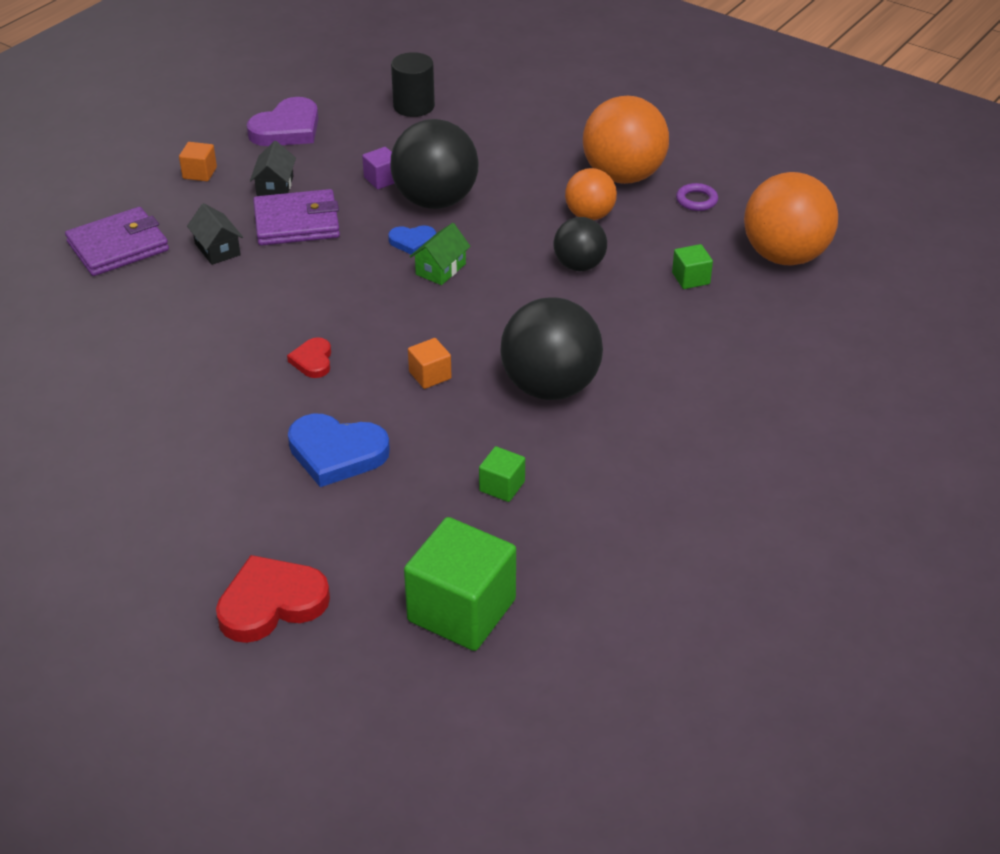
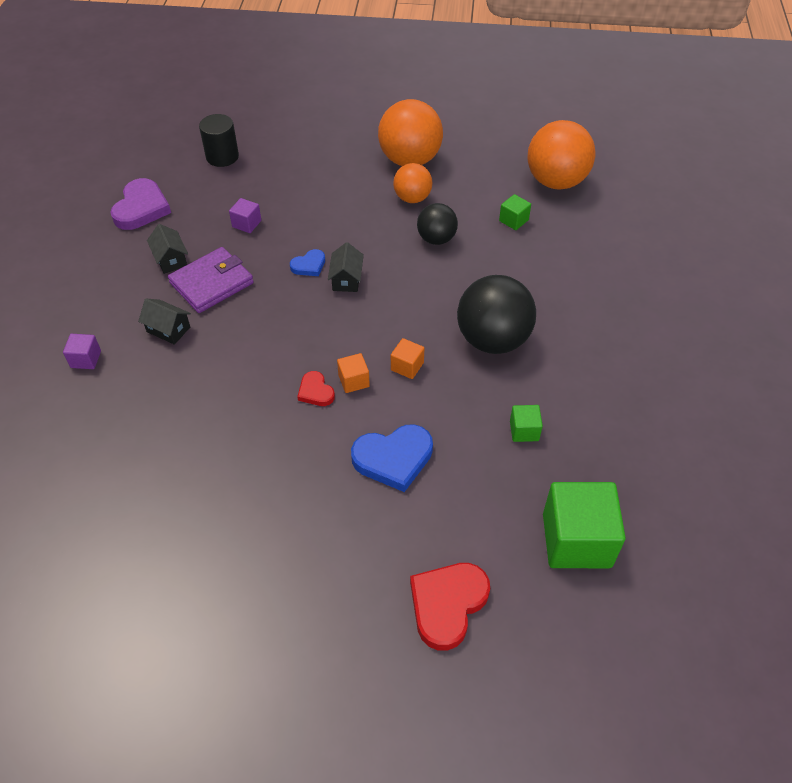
camera: 30 degrees left, 10 degrees up
purple wallet [65,207,169,276] -> purple cube [63,334,101,369]
orange cube [179,142,217,181] -> orange cube moved to [337,353,370,393]
black ball [391,119,479,209] -> none
green house [410,223,471,285] -> black house [328,242,364,292]
purple ring [676,183,718,211] -> none

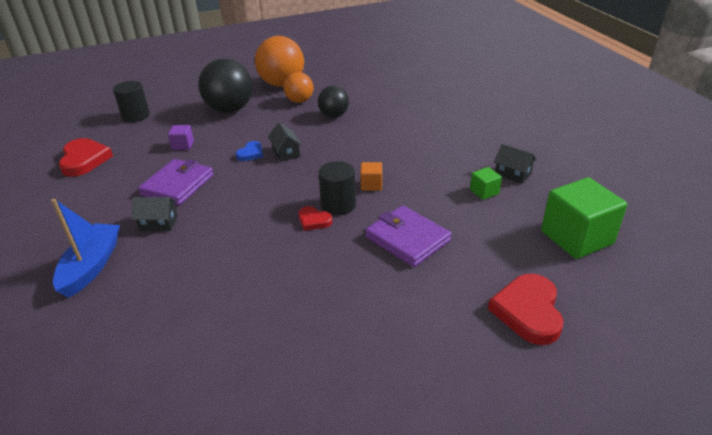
camera: 25 degrees left, 15 degrees down
purple cube [63,334,101,369] -> blue boat [51,199,120,298]
purple heart [110,178,171,230] -> red heart [59,138,113,177]
black house [147,224,188,274] -> black house moved to [494,144,537,184]
orange cube [337,353,370,393] -> black cylinder [319,161,356,215]
blue heart [351,424,433,492] -> purple wallet [365,205,451,267]
black ball [457,275,536,354] -> black ball moved to [198,59,253,113]
green cube [499,194,531,230] -> none
orange ball [527,120,595,190] -> none

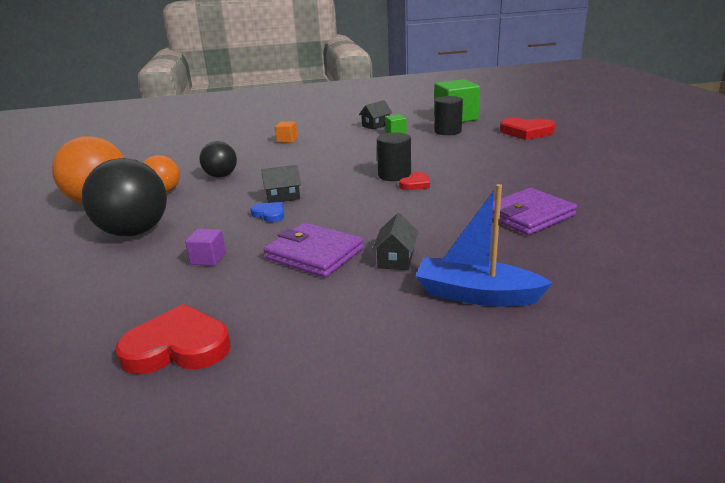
camera: 80 degrees left, 10 degrees down
black cylinder [113,81,150,122] -> black cylinder moved to [434,96,463,135]
orange cube [360,162,382,190] -> orange cube moved to [275,122,298,143]
purple wallet [365,205,451,267] -> purple wallet moved to [492,188,577,235]

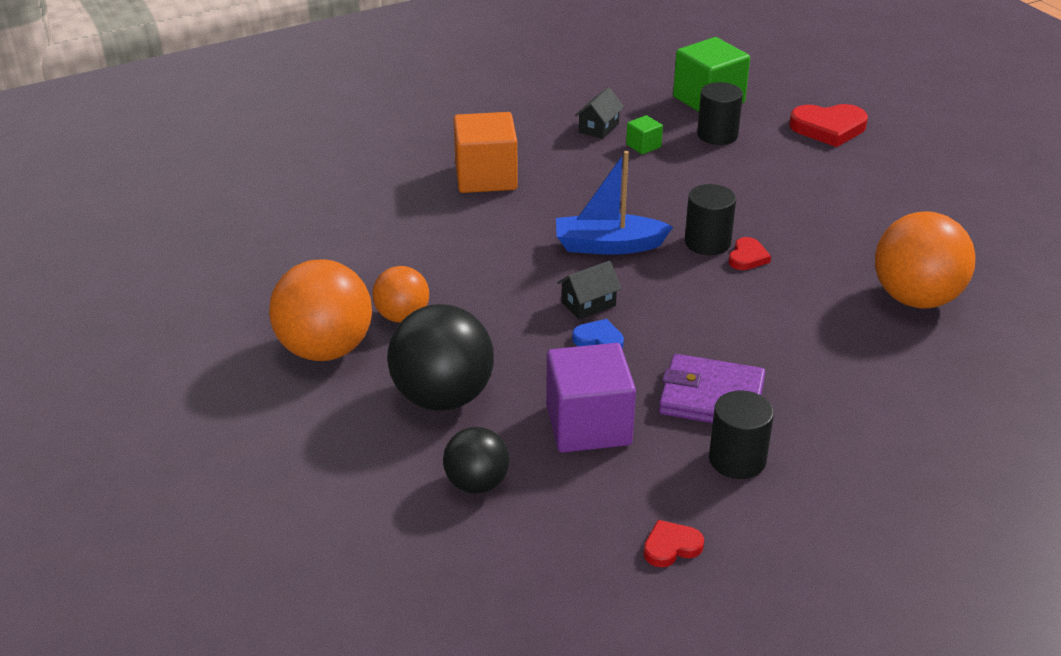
camera: 20 degrees left, 10 degrees up
red heart [115,304,231,374] -> red heart [644,520,704,567], size x0.54
purple cube [185,229,226,266] -> purple cube [546,343,636,453], size x2.16
black ball [200,141,237,178] -> black ball moved to [443,427,509,494]
orange cube [275,122,298,143] -> orange cube [454,112,518,193], size x2.16
black house [372,213,418,270] -> none
blue boat [416,184,553,306] -> blue boat moved to [556,151,673,255]
purple wallet [492,188,577,235] -> orange ball [875,211,975,308]
none -> black cylinder [709,390,774,479]

